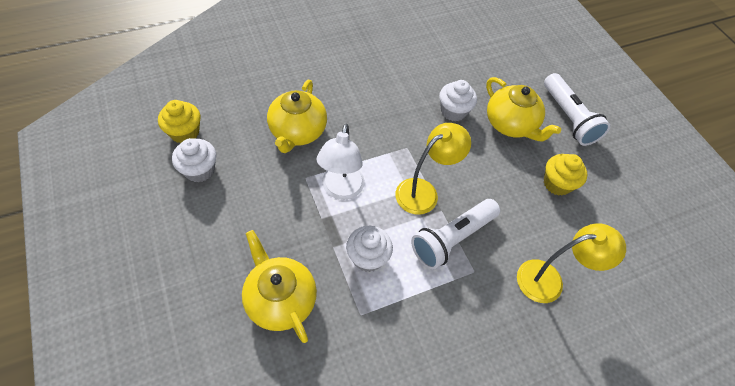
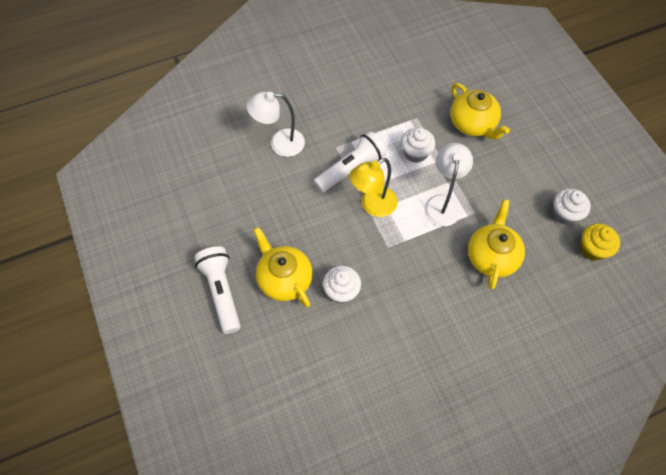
camera: 175 degrees left, 5 degrees up
yellow lamp [517,223,626,303] -> white lamp [246,92,305,157]
yellow cupcake [544,154,587,196] -> none

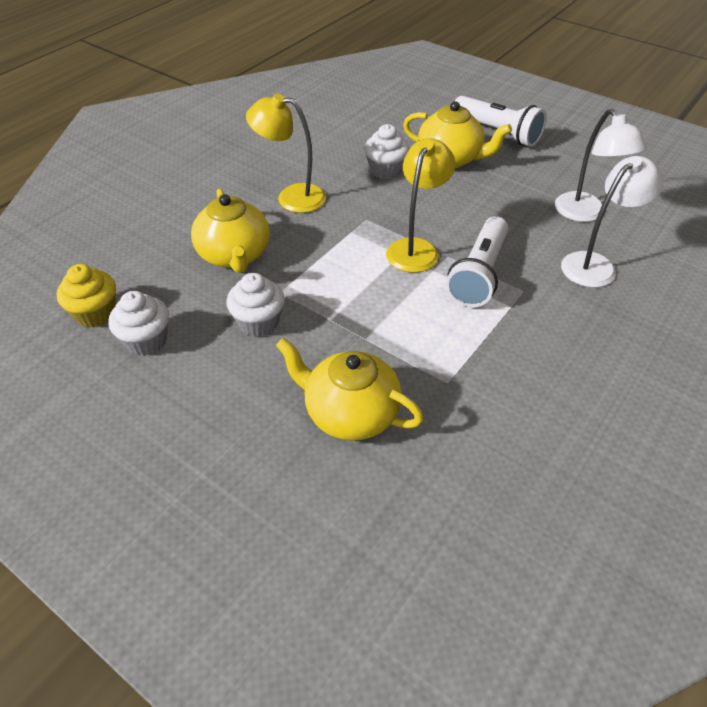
camera: 150 degrees right, 15 degrees down
white cupcake [401,128,435,163] -> white cupcake moved to [226,273,285,337]
white lamp [424,143,473,226] -> white lamp moved to [555,109,647,222]
none -> yellow lamp [246,94,326,213]

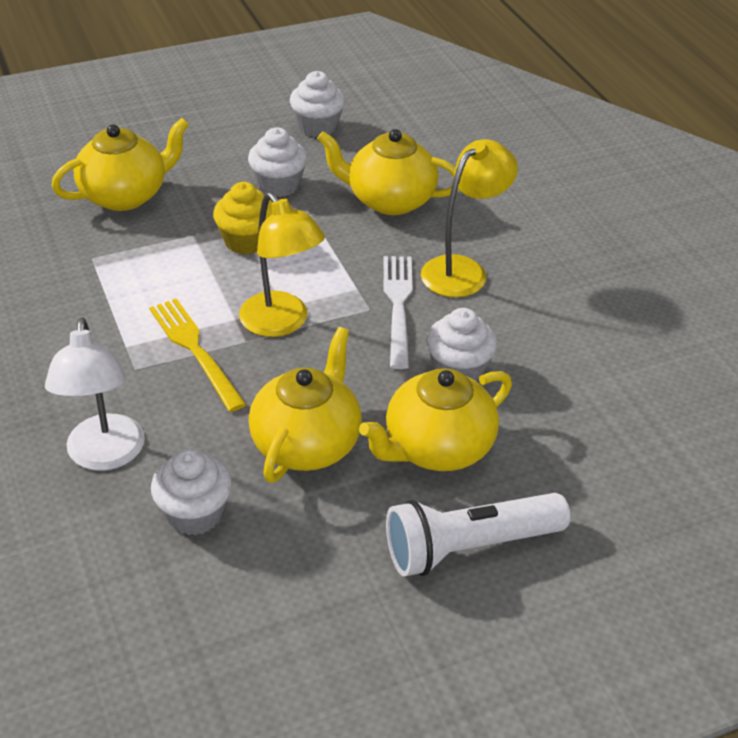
camera: 120 degrees right, 5 degrees down
yellow cupcake [57,264,116,328] -> yellow cupcake moved to [213,182,272,255]
white flashlight [446,216,508,307] -> yellow fork [149,298,246,412]
white lamp [555,109,647,222] -> white cupcake [151,449,232,535]
none -> yellow teapot [249,327,362,483]
none -> white fork [383,256,413,369]

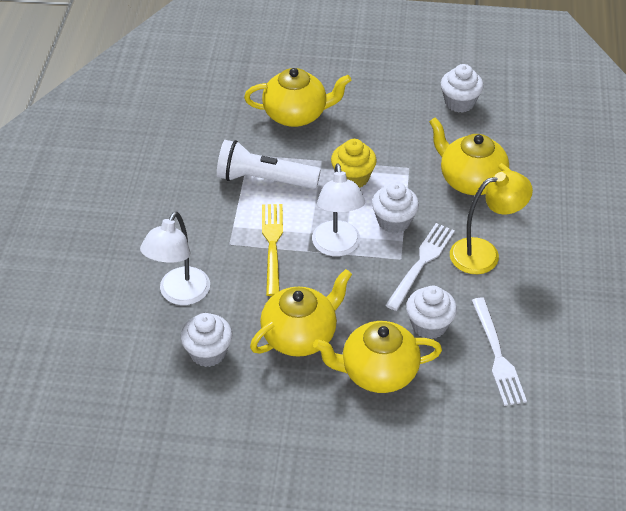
camera: 30 degrees right, 5 degrees up
yellow lamp [239,192,325,337] -> white lamp [312,163,365,256]
white cupcake [248,127,307,197] -> white cupcake moved to [372,182,419,233]
white flashlight [386,493,570,577] -> white flashlight moved to [217,140,321,189]
none -> white fork [471,298,527,406]

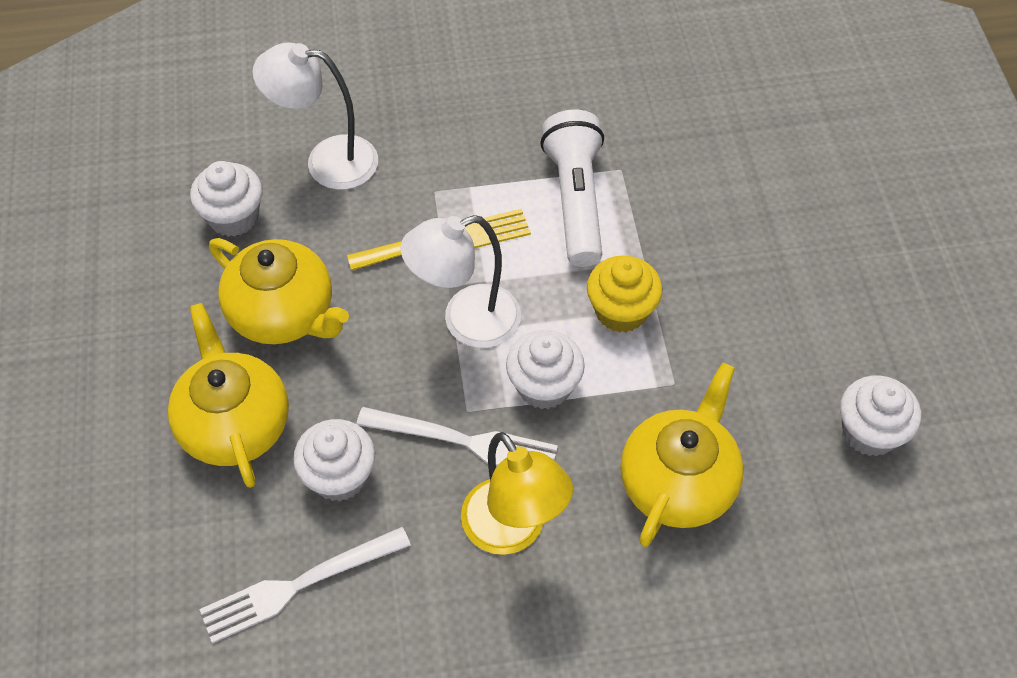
camera: 75 degrees right, 10 degrees up
yellow teapot [244,68,351,127] -> none

